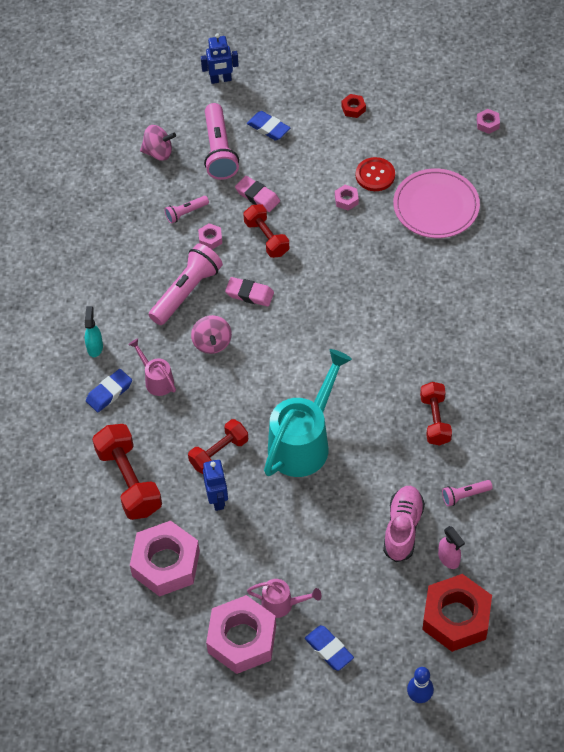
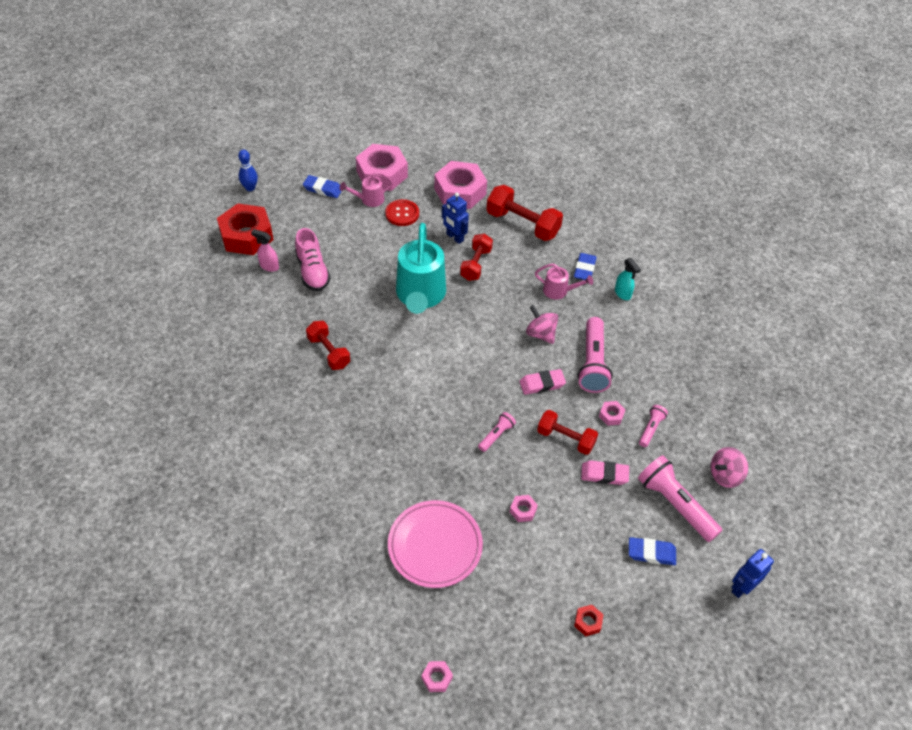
camera: 145 degrees right, 5 degrees down
red button [356,157,395,191] -> red button moved to [385,199,419,226]
pink flashlight [442,480,493,506] -> pink flashlight moved to [478,412,516,452]

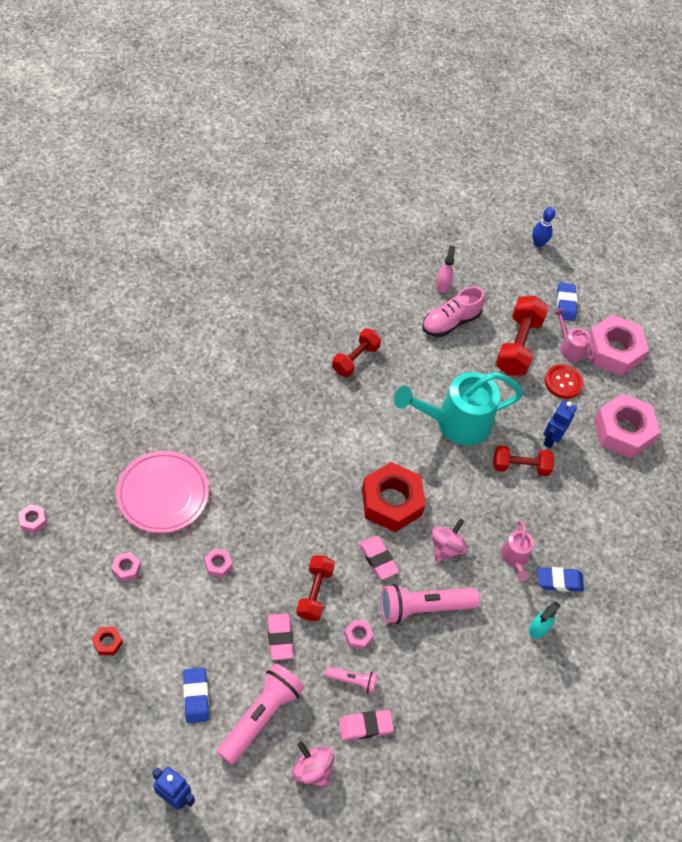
camera: 70 degrees right, 5 degrees up
red nut [217,204,274,255] -> red nut moved to [362,462,425,532]
pink flashlight [478,412,516,452] -> none
red dumbbell [486,185,563,241] -> red dumbbell moved to [495,296,549,376]
none -> pink nut [111,552,141,582]
none -> pink eraser [339,710,394,740]

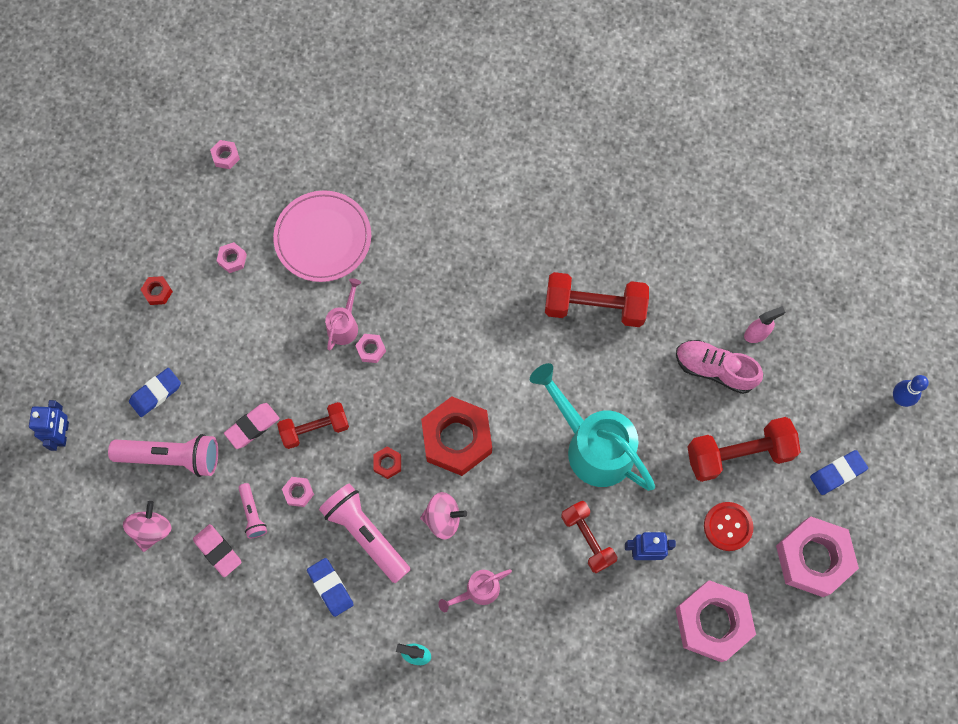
camera: 65 degrees right, 15 degrees up
pink nut [204,549,232,577] -> pink nut moved to [355,334,386,363]
red dumbbell [332,328,381,377] -> red dumbbell [545,272,649,327], size x1.53
pink eraser [359,536,399,580] -> red nut [373,447,401,479]
blue eraser [538,567,584,592] -> blue eraser moved to [307,558,354,617]
pink watering can [553,308,595,362] -> pink watering can moved to [325,278,361,350]

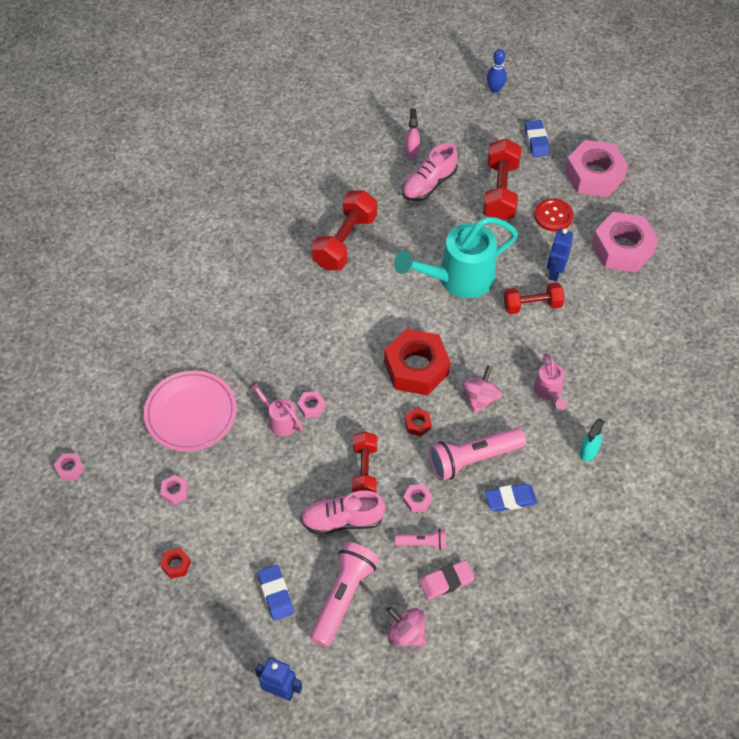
camera: 70 degrees left, 15 degrees down
pink eraser [224,403,280,449] -> pink shoe [300,491,386,535]

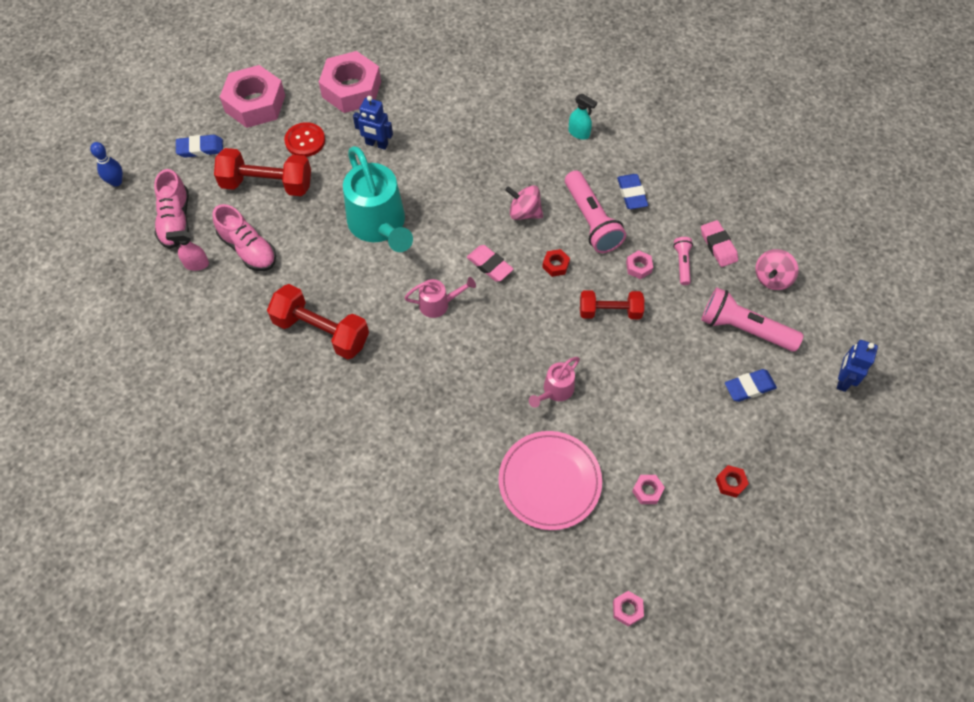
camera: 90 degrees left, 5 degrees up
pink nut [297,391,325,418] -> none
pink shoe [300,491,386,535] -> pink shoe moved to [154,169,189,249]
red nut [384,329,451,395] -> pink eraser [467,245,514,282]
red dumbbell [504,282,564,314] -> none
pink watering can [534,353,567,409] -> pink watering can moved to [404,277,476,318]

